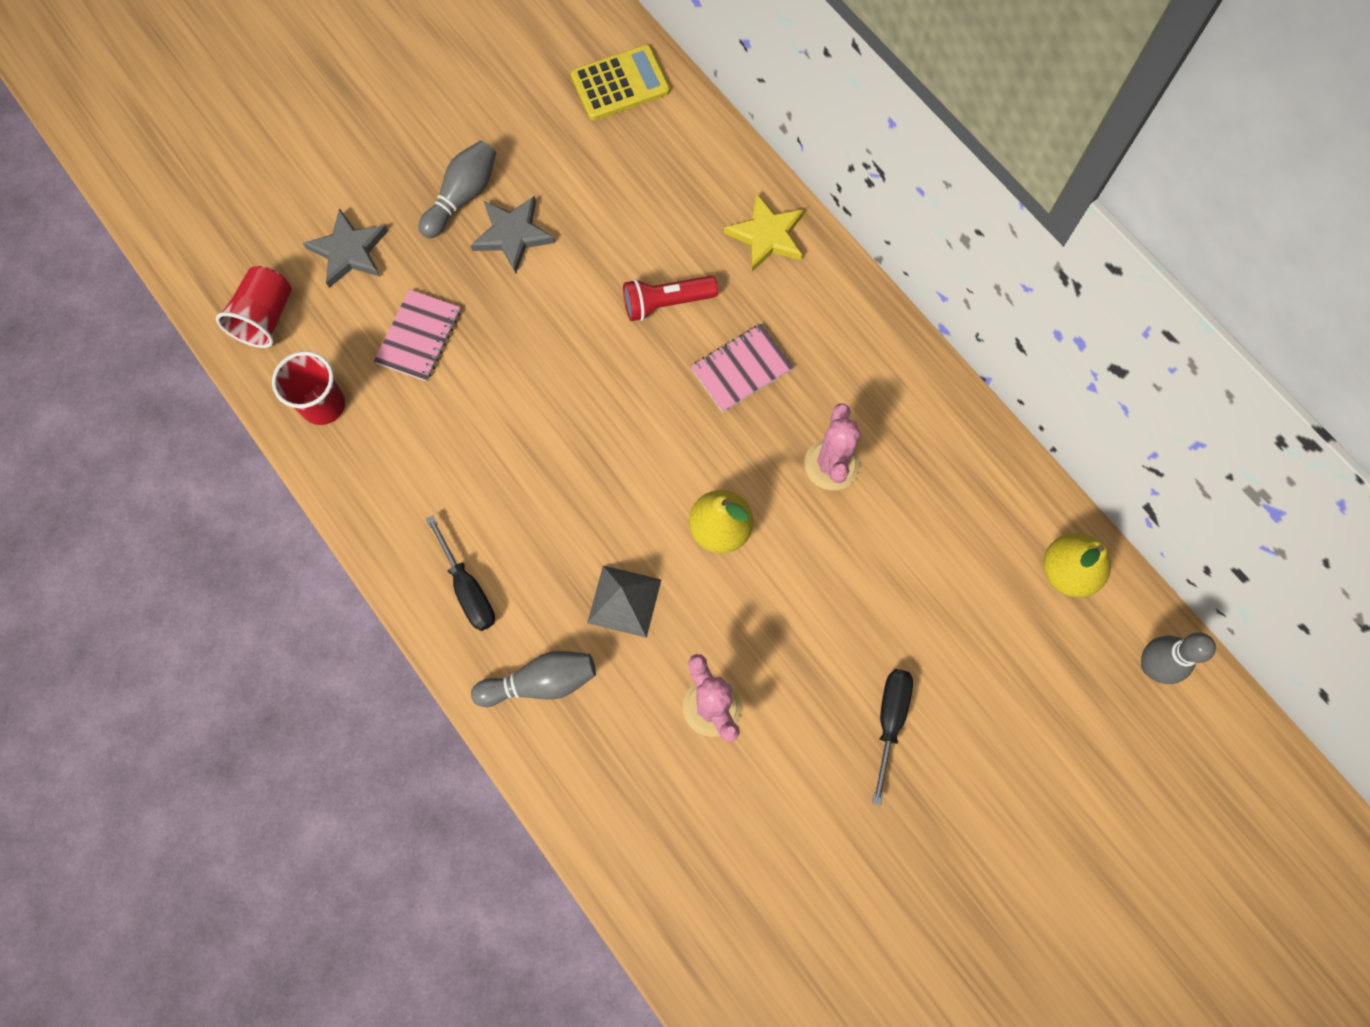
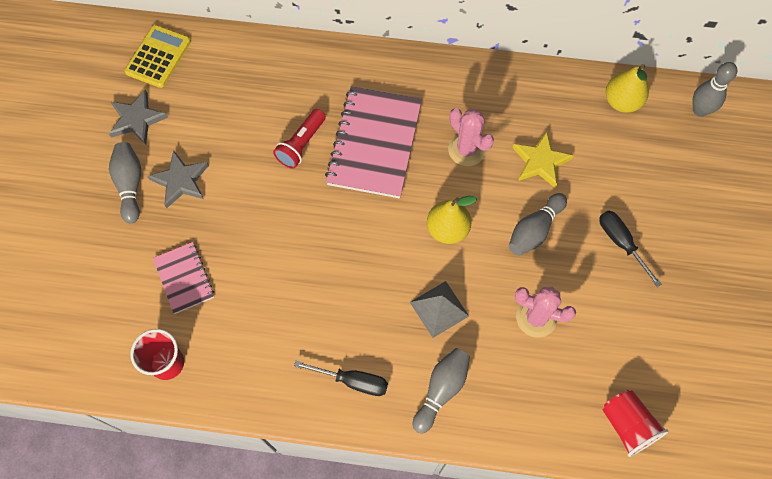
camera: 45 degrees left, 5 degrees down
red cup [216,266,292,348] -> red cup moved to [603,390,668,457]
grey star [303,208,388,288] -> grey star moved to [109,89,168,144]
pink notebook [691,324,794,412] -> pink notebook [325,86,422,198], size x1.87
yellow star [724,193,804,272] -> yellow star moved to [512,131,573,188]
none -> grey bowling pin [509,193,567,256]

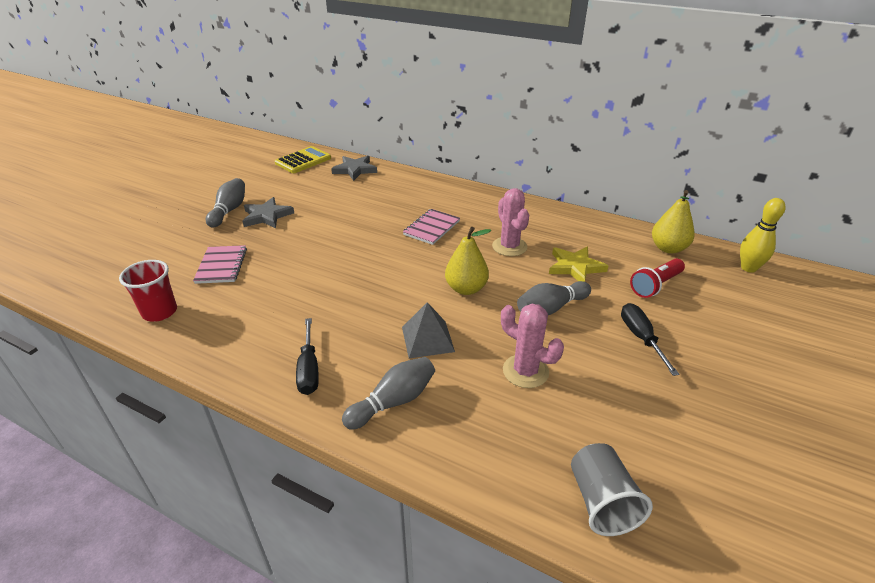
camera: 20 degrees right, 30 degrees down
grey star [109,89,168,144] -> grey star moved to [331,156,377,181]
red flashlight [273,109,326,169] -> red flashlight moved to [630,258,685,298]
black screwdriver [294,361,388,396] -> black screwdriver turned 45 degrees clockwise [296,318,319,395]
pink notebook [325,86,422,198] -> pink notebook [403,209,460,245], size x0.54
red cup [603,390,668,457] -> grey cup [571,443,653,536]
grey bowling pin [692,62,737,117] -> yellow bowling pin [740,198,785,273]

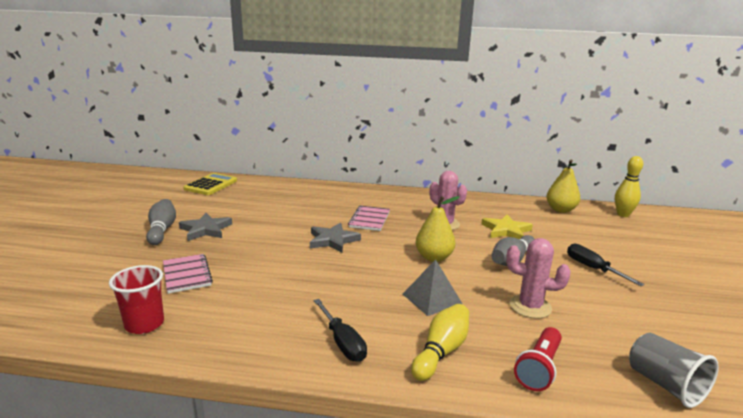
camera: 20 degrees left, 15 degrees down
grey star [331,156,377,181] -> grey star moved to [310,223,361,253]
grey bowling pin [342,357,435,430] -> yellow bowling pin [411,304,469,381]
red flashlight [630,258,685,298] -> red flashlight moved to [514,327,562,391]

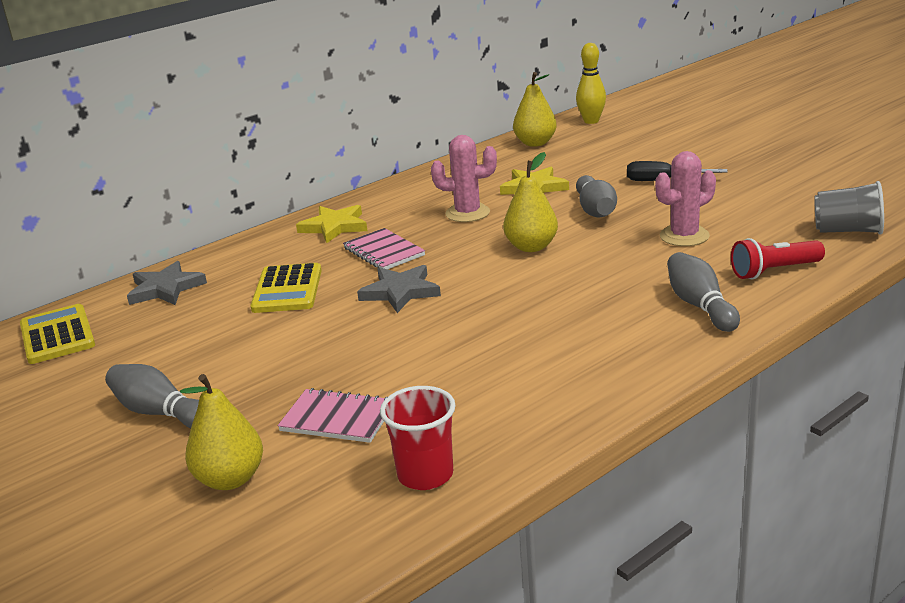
camera: 45 degrees left, 5 degrees up
grey star [179,213,232,241] -> grey star moved to [127,261,207,305]
black screwdriver [313,299,367,362] -> none
grey pyramid [403,259,462,316] -> none
yellow bowling pin [411,304,469,381] -> grey bowling pin [667,252,740,332]
red flashlight [514,327,562,391] -> red flashlight turned 90 degrees clockwise [731,238,825,280]
none -> yellow pear [180,374,263,490]
none -> yellow calculator [250,263,322,313]
none -> yellow star [296,205,367,243]

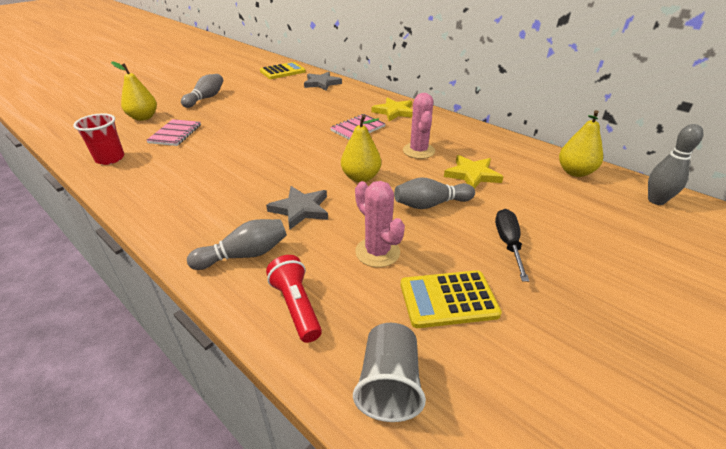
camera: 80 degrees right, 10 degrees up
yellow calculator [250,263,322,313] -> yellow calculator moved to [401,270,502,328]
grey star [357,265,441,313] -> grey star moved to [266,186,328,230]
yellow bowling pin [576,43,606,124] -> grey bowling pin [648,124,704,205]

